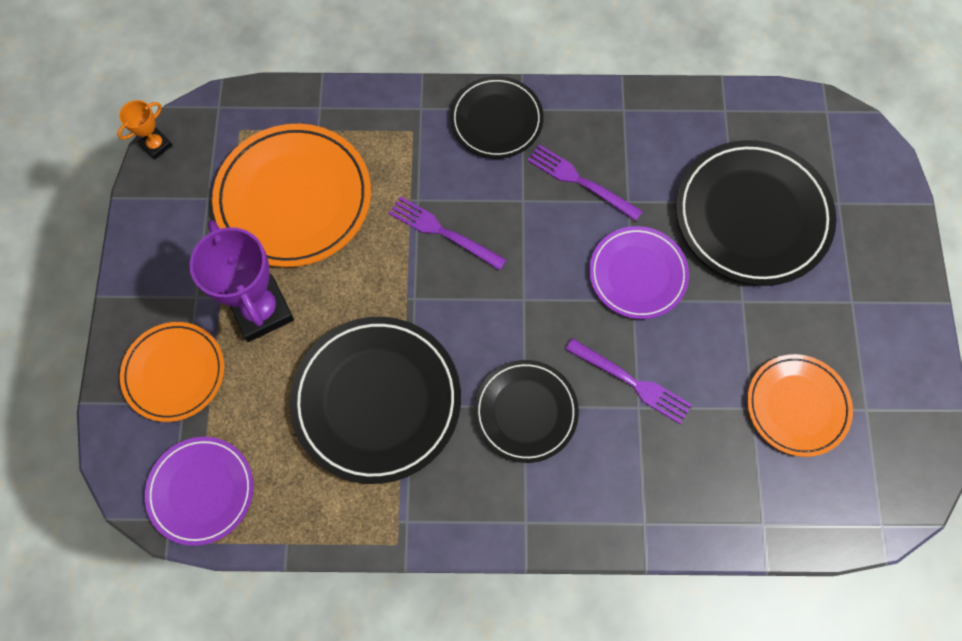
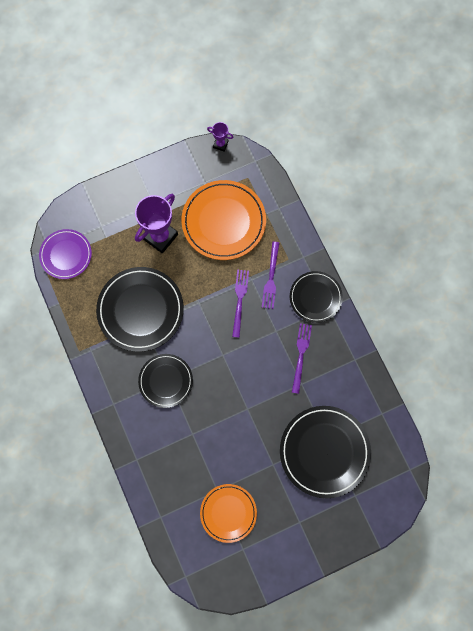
camera: 65 degrees right, 5 degrees up
orange trophy [117,100,172,159] -> purple trophy [207,122,233,152]
orange plate [120,322,224,422] -> none
purple fork [565,338,692,425] -> purple fork moved to [262,242,279,309]
purple plate [589,226,689,319] -> none

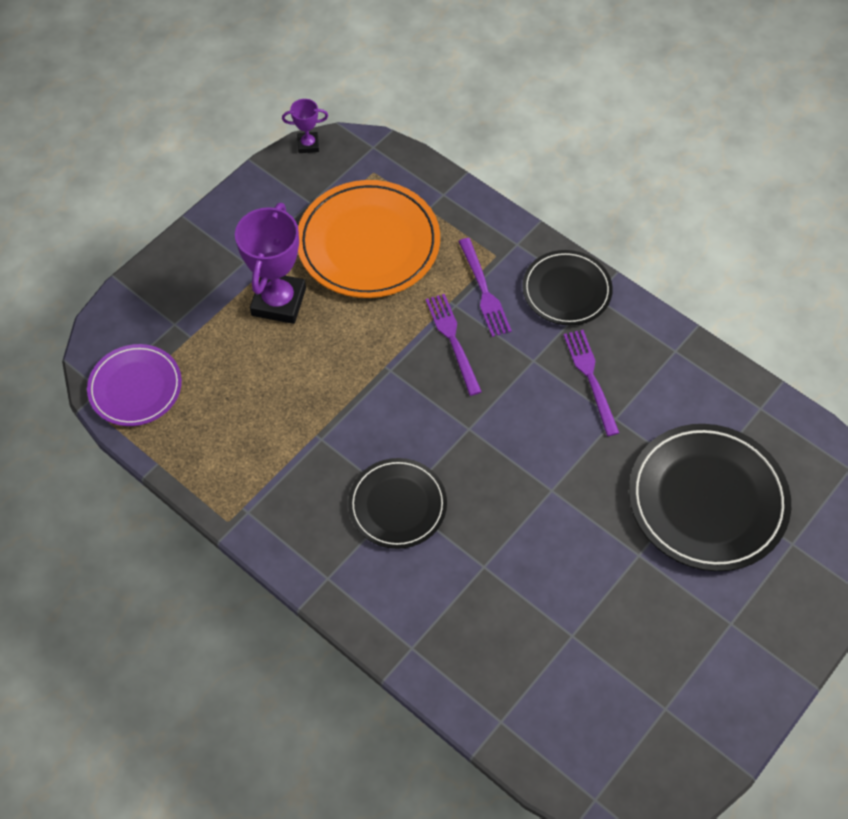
camera: 25 degrees left, 15 degrees down
black plate [96,267,184,352] -> none
orange plate [200,484,257,543] -> none

